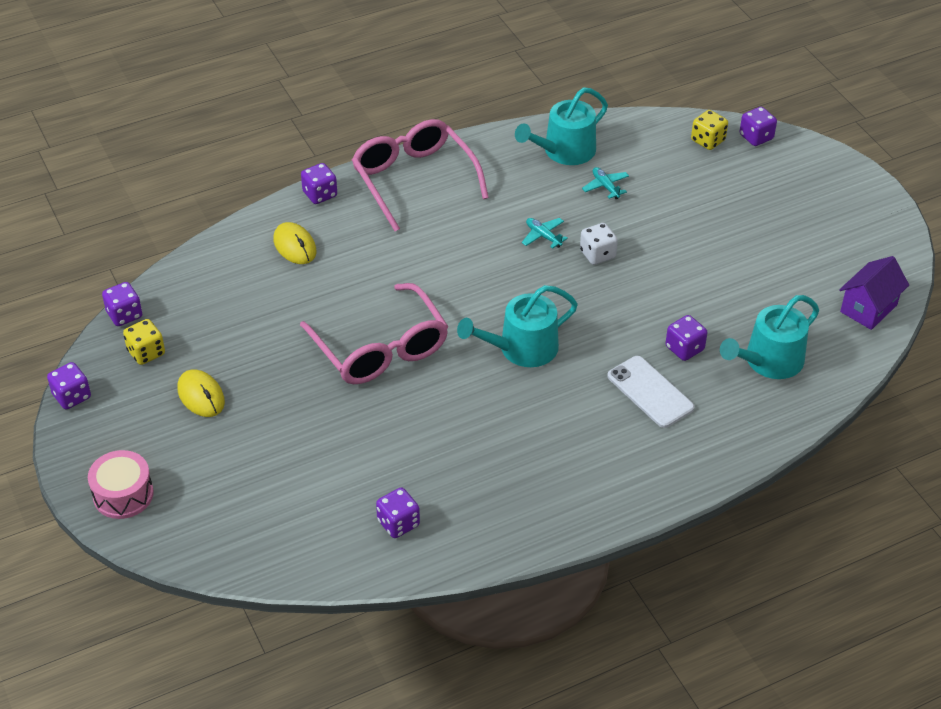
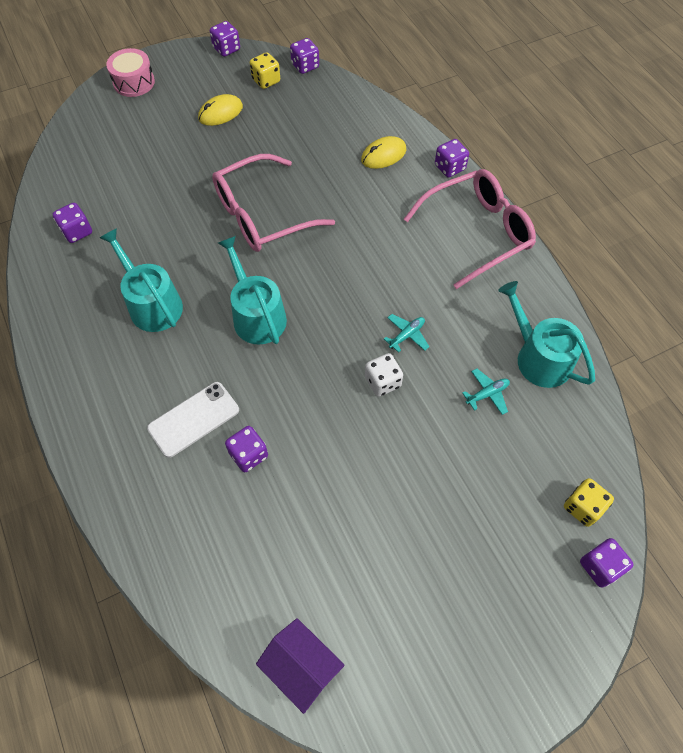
camera: 90 degrees right, 15 degrees up
turquoise watering can [720,295,819,379] -> turquoise watering can moved to [100,228,183,332]

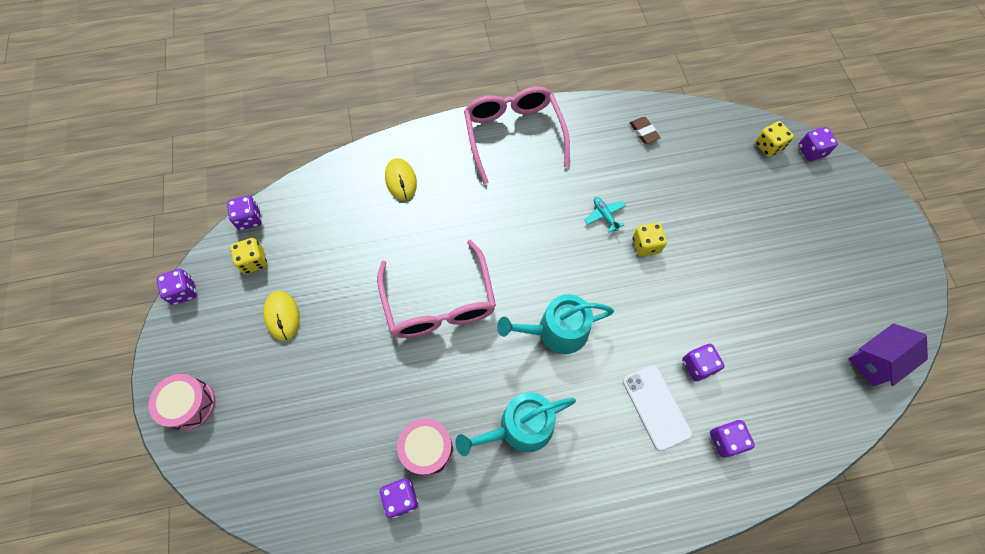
camera: 75 degrees left, 5 degrees up
white dice [365,353,403,397] -> yellow dice [633,223,667,257]
purple dice [435,139,469,177] -> purple dice moved to [710,420,755,458]
turquoise plane [462,369,510,415] -> none
turquoise watering can [498,281,595,388] -> brown eraser [630,117,660,144]
none -> pink drum [397,418,453,476]

